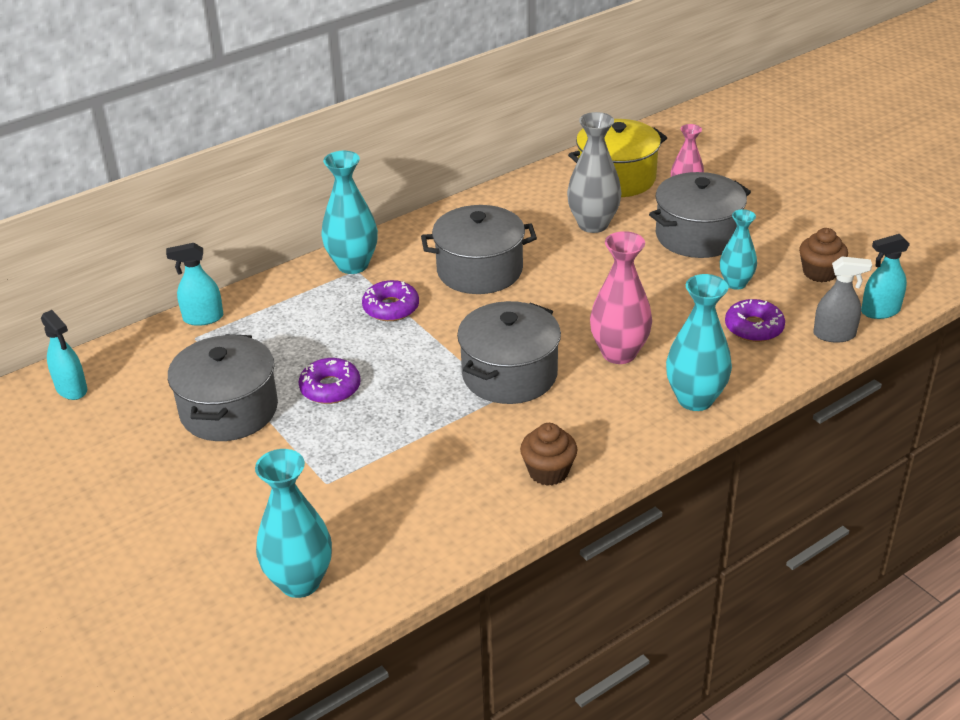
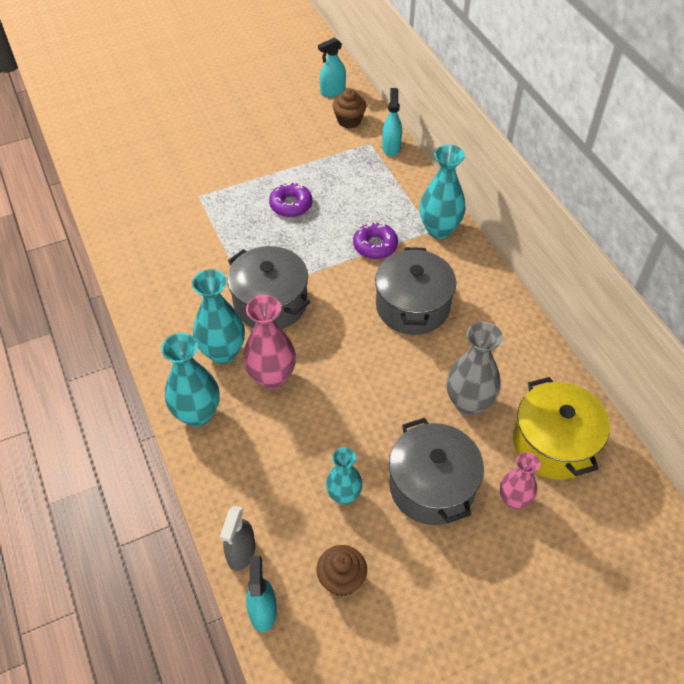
camera: 100 degrees right, 15 degrees up
grey pot [168,334,278,441] -> none
turquoise vase [255,449,332,598] -> turquoise vase moved to [192,269,245,364]
brown cupcake [520,423,577,485] -> brown cupcake moved to [333,89,366,128]
purple donut [725,299,785,342] -> none

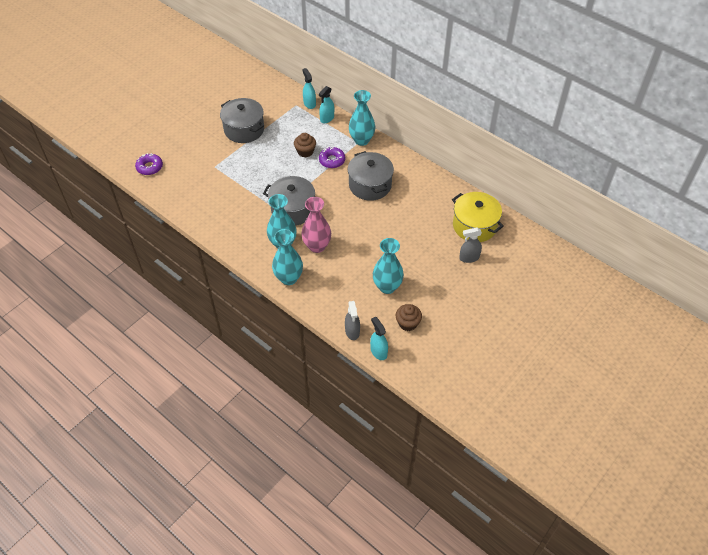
camera: 25 degrees left, 0 degrees up
purple donut [269,182,312,217] -> purple donut moved to [135,153,163,175]
turquoise spray bottle [318,38,346,97] -> turquoise spray bottle moved to [319,86,334,123]
turquoise vase [326,447,362,504] -> turquoise vase [373,238,404,294], size x1.56
brown cupcake [333,89,366,128] -> brown cupcake moved to [294,133,316,157]
grey pot [389,418,484,525] -> grey pot moved to [220,98,264,143]
grey vase [447,321,503,416] -> none
pink vase [500,452,540,509] -> grey spray bottle [459,227,482,263]

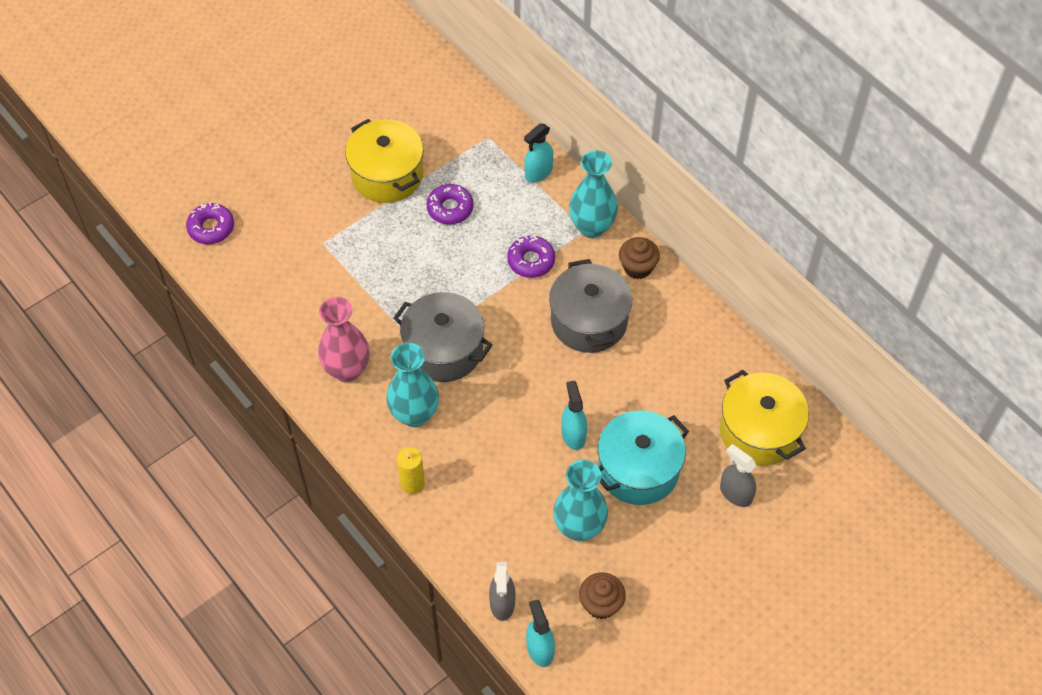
camera: 10 degrees right, 5 degrees up
grey pot [220,98,264,143] -> yellow pot [345,119,424,203]
turquoise vase [272,229,303,285] -> yellow candle [397,447,425,494]
brown cupcake [294,133,316,157] -> brown cupcake moved to [619,237,660,279]
pink vase [301,197,331,253] -> pink vase moved to [318,297,370,382]
turquoise spray bottle [302,68,316,109] -> turquoise spray bottle moved to [561,381,587,450]
grey spray bottle [459,227,482,263] -> grey spray bottle turned 45 degrees clockwise [720,444,757,507]
none -> purple donut [427,184,474,225]
none -> turquoise pot [598,410,689,505]

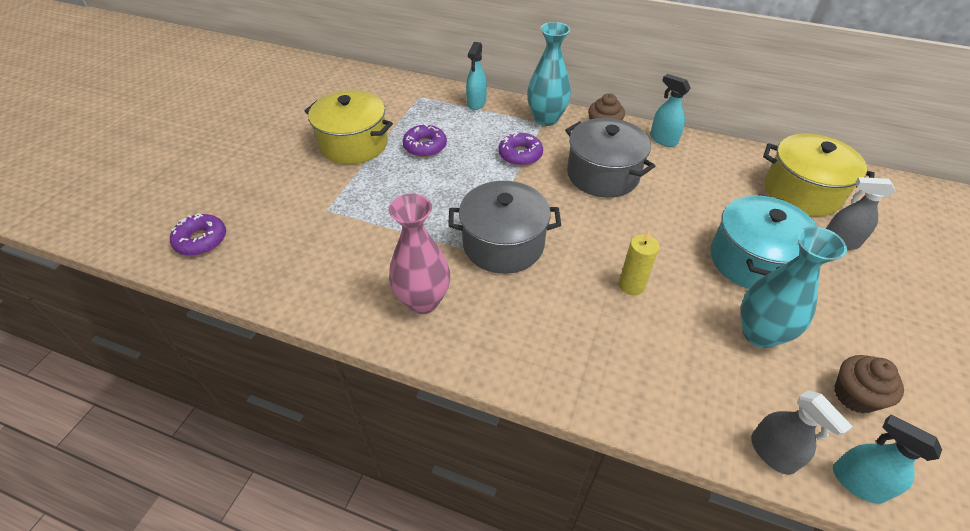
camera: 30 degrees left, 10 degrees down
turquoise vase [386,343,439,427] -> none
yellow candle [397,447,425,494] -> yellow candle moved to [619,230,659,295]
turquoise spray bottle [561,381,587,450] -> turquoise spray bottle moved to [650,74,691,147]

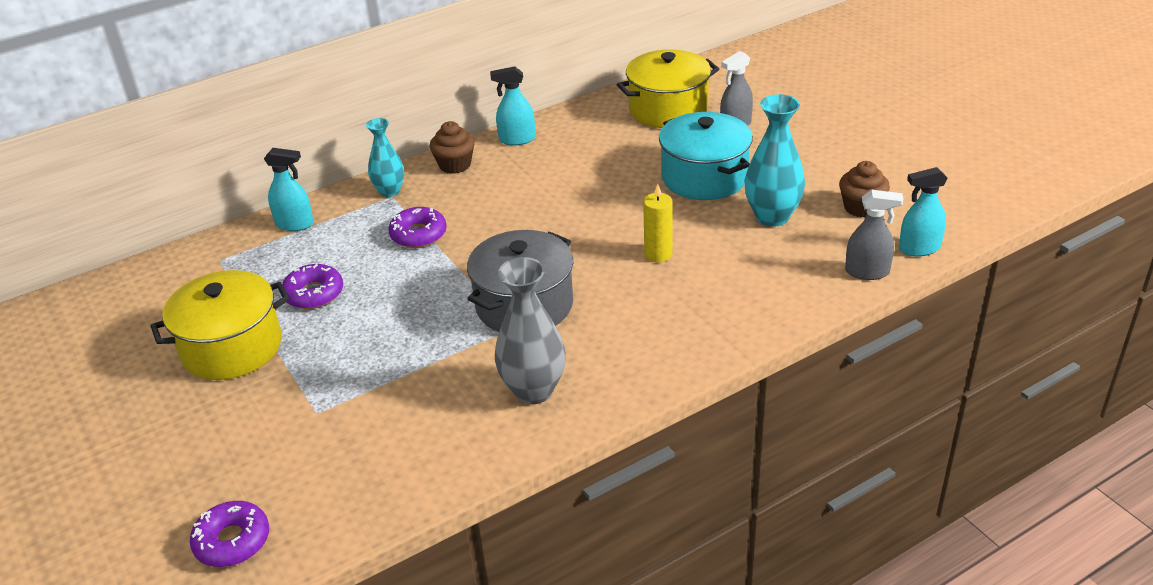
camera: 50 degrees left, 10 degrees down
pink vase [389,194,450,314] -> grey vase [495,257,566,404]
turquoise spray bottle [466,42,487,110] -> turquoise spray bottle turned 45 degrees counterclockwise [264,148,314,231]
turquoise vase [527,22,571,126] -> turquoise vase [366,118,404,197], size x0.64
grey pot [565,118,655,198] -> none

